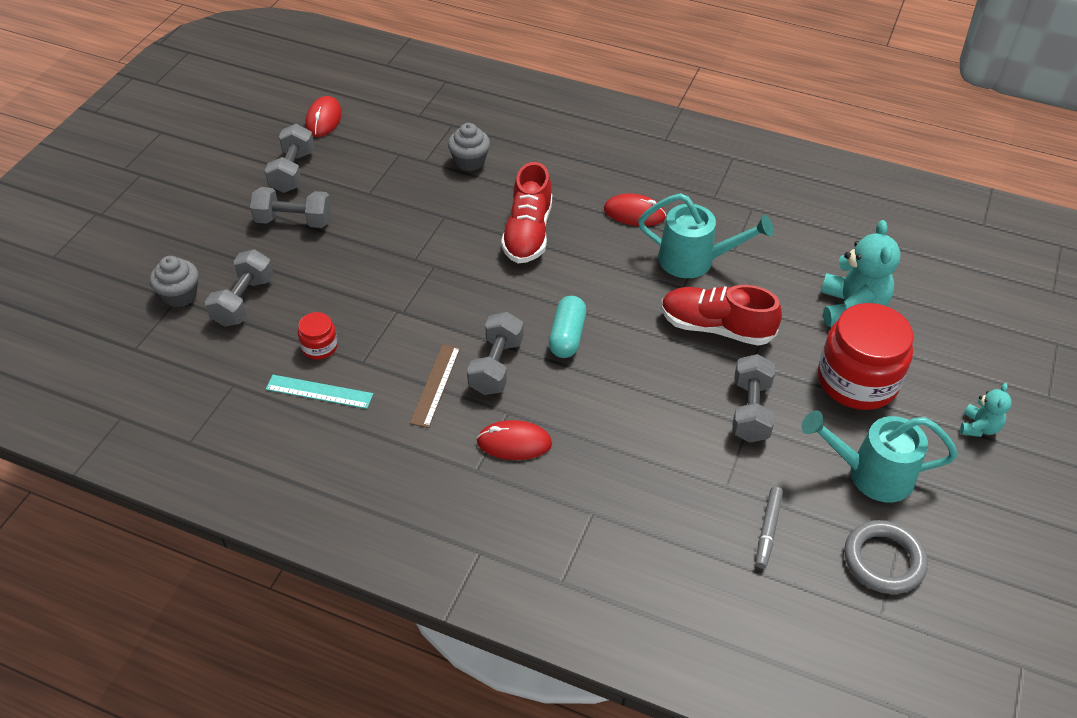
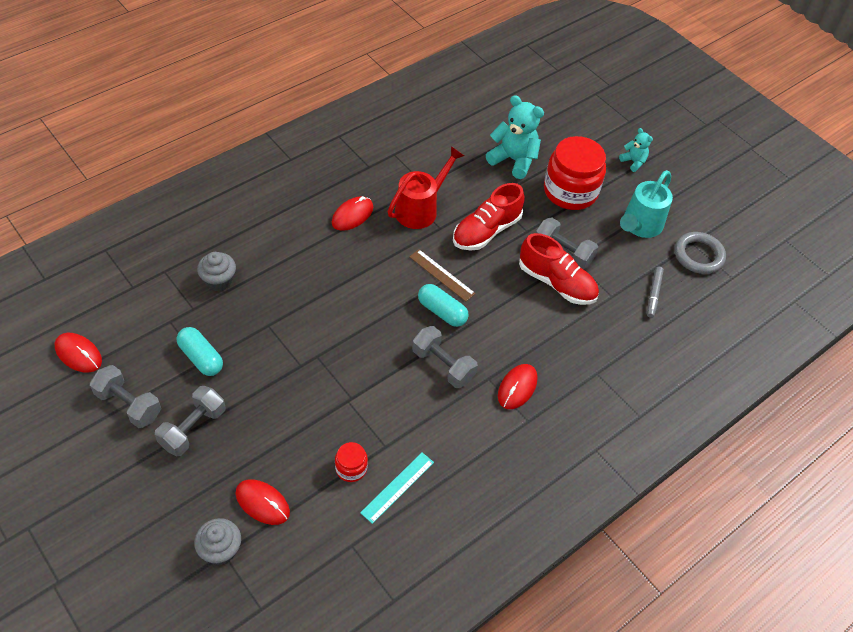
camera: 65 degrees left, 5 degrees up
grey dumbbell [205,249,273,327] -> red mouse [235,479,290,525]
brown ruler [410,344,460,428] -> brown ruler moved to [409,249,475,301]
red shoe [501,162,552,263] -> red shoe moved to [519,233,599,305]
turquoise watering can [638,193,774,278] -> red watering can [387,146,464,229]
grey marker [756,486,783,569] -> grey marker turned 60 degrees clockwise [647,267,664,318]
none -> turquoise capsule [177,327,223,376]

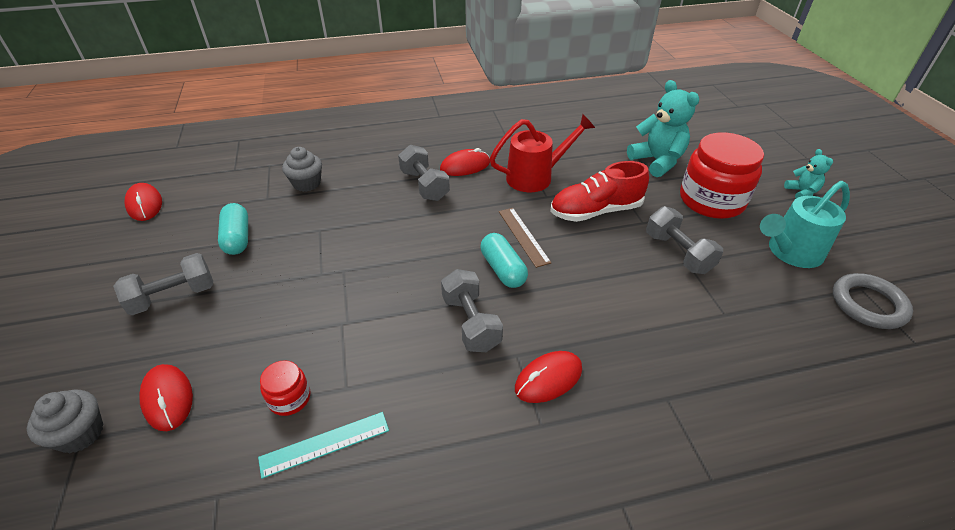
camera: 30 degrees right, 10 degrees down
grey dumbbell [90,365,161,428] -> grey dumbbell moved to [398,145,450,201]
red shoe [519,233,599,305] -> none
grey marker [647,267,664,318] -> none

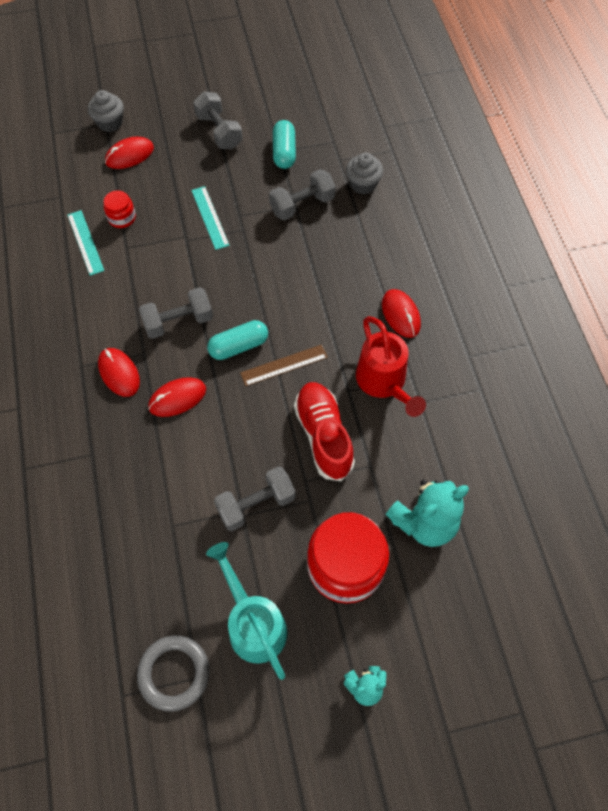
camera: 90 degrees right, 20 degrees up
red mouse [125,183,162,221] -> red mouse moved to [148,377,206,417]
turquoise capsule [218,203,248,255] -> turquoise capsule turned 75 degrees counterclockwise [273,120,296,169]
grey dumbbell [398,145,450,201] -> grey dumbbell moved to [269,169,336,220]
none -> turquoise ruler [191,186,230,250]

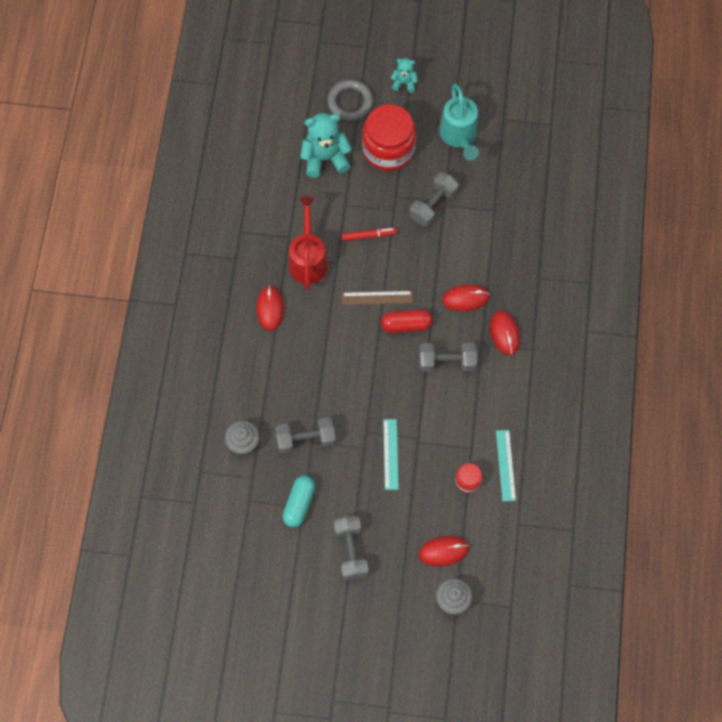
camera: 160 degrees left, 5 degrees up
grey ring [137,635,210,712] -> grey ring moved to [327,80,373,121]
turquoise capsule [207,320,268,360] -> red capsule [381,309,433,333]
grey dumbbell [214,466,296,531] -> grey dumbbell turned 45 degrees counterclockwise [410,172,459,227]
red shoe [294,382,355,481] -> red marker [341,228,397,241]

